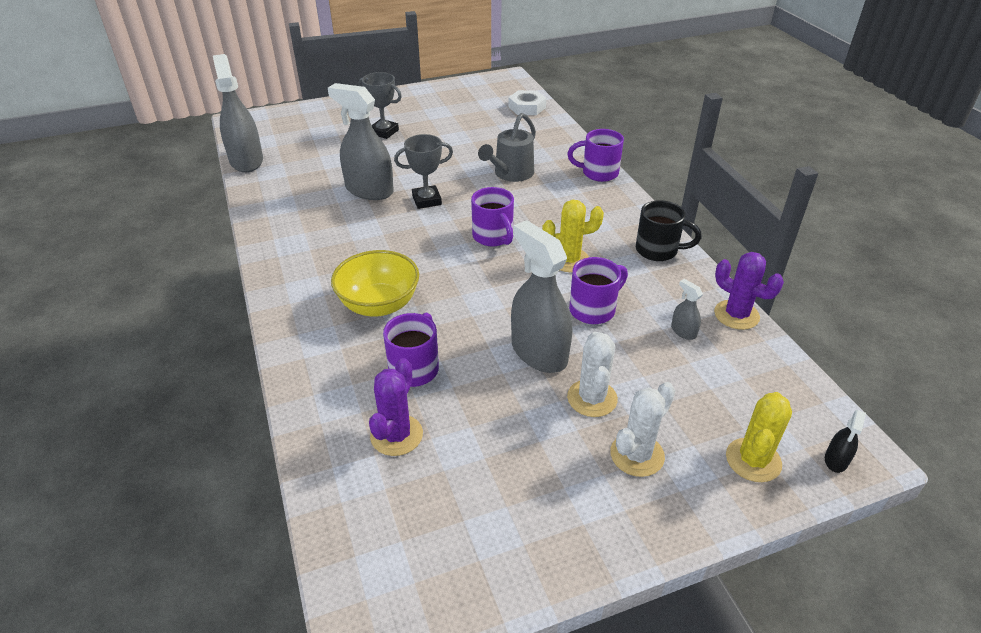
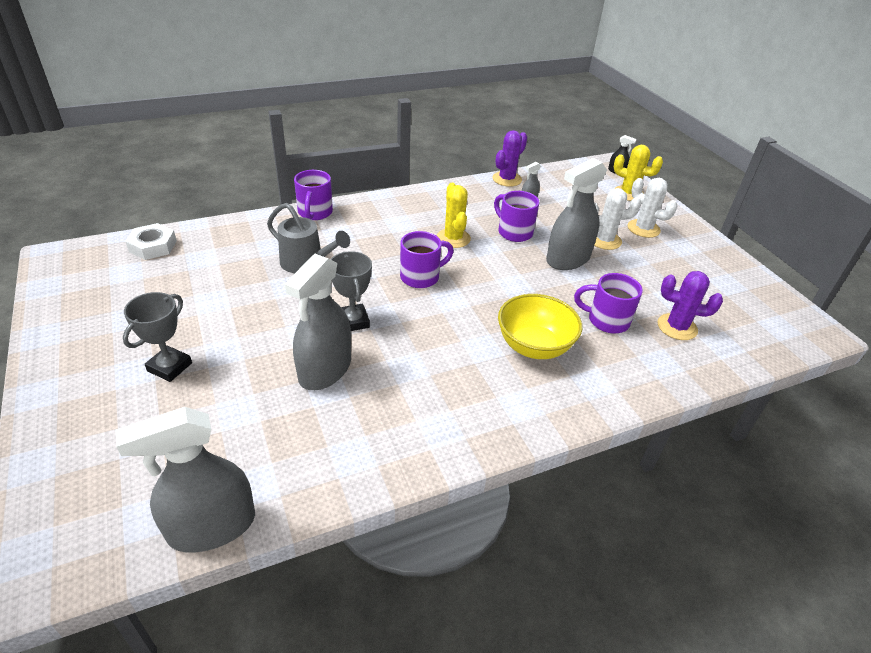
camera: 95 degrees left, 0 degrees up
black mug [636,200,702,261] -> none

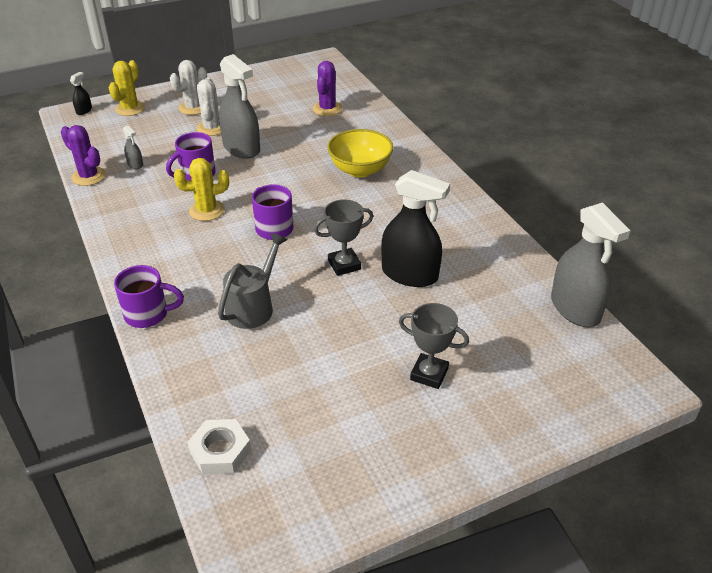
camera: 90 degrees left, 0 degrees up
grey spray bottle [285,254,351,390] -> black spray bottle [381,170,450,287]
purple mug [574,273,643,333] -> none

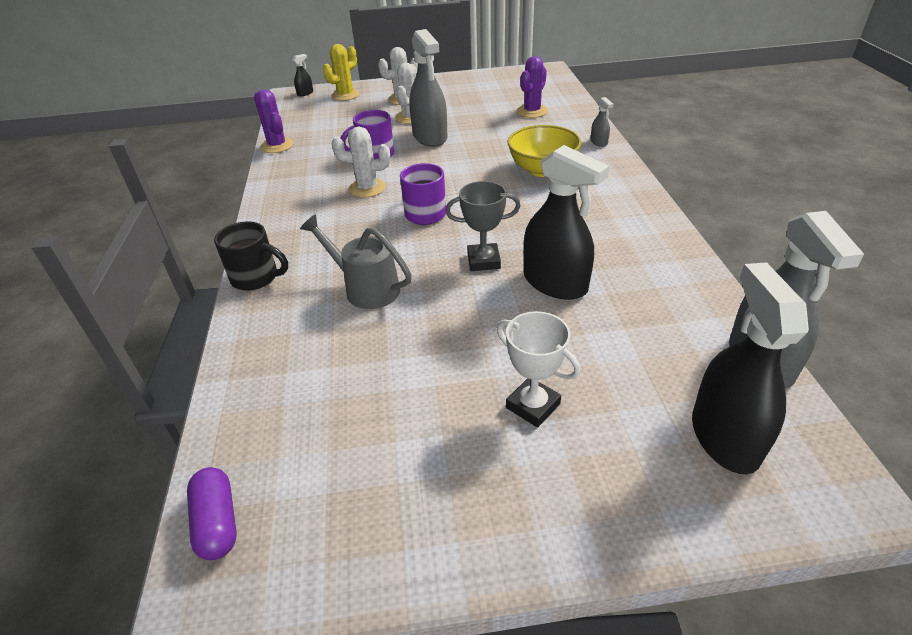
camera: 20 degrees right, 0 degrees up
purple mug [114,265,184,328] -> black mug [214,221,288,291]
grey spray bottle [123,125,143,169] -> grey spray bottle moved to [591,97,614,147]
yellow cactus [174,158,229,221] -> white cactus [331,127,390,198]
white nut [187,419,251,475] -> none
grey watering can [218,233,287,329] -> grey watering can turned 105 degrees counterclockwise [300,215,412,309]
grey trophy [399,303,469,389] -> white trophy [497,311,580,427]
none -> purple capsule [187,467,237,560]
none -> black spray bottle [692,262,809,474]

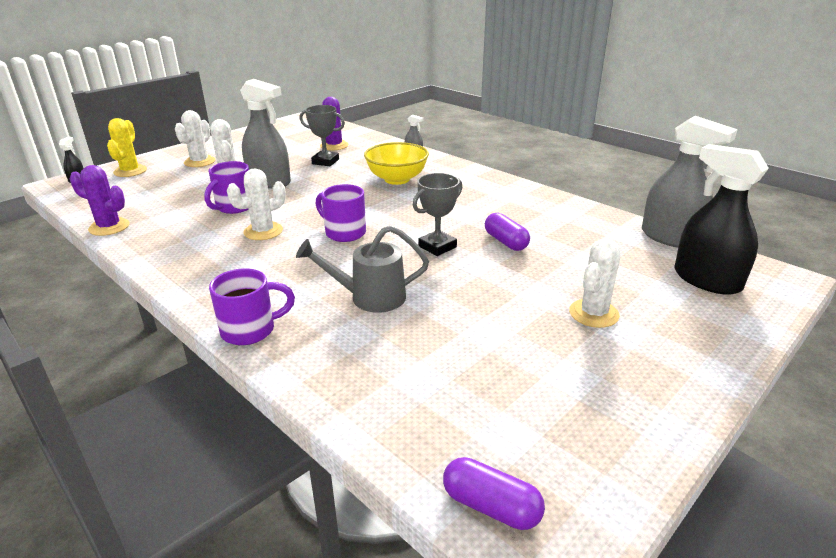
camera: 40 degrees left, 10 degrees down
black mug [214,221,288,291] -> purple mug [209,268,295,345]
white trophy [497,311,580,427] -> white cactus [569,239,620,328]
black spray bottle [523,145,609,300] -> purple capsule [485,213,530,251]
none -> grey trophy [300,105,345,166]

